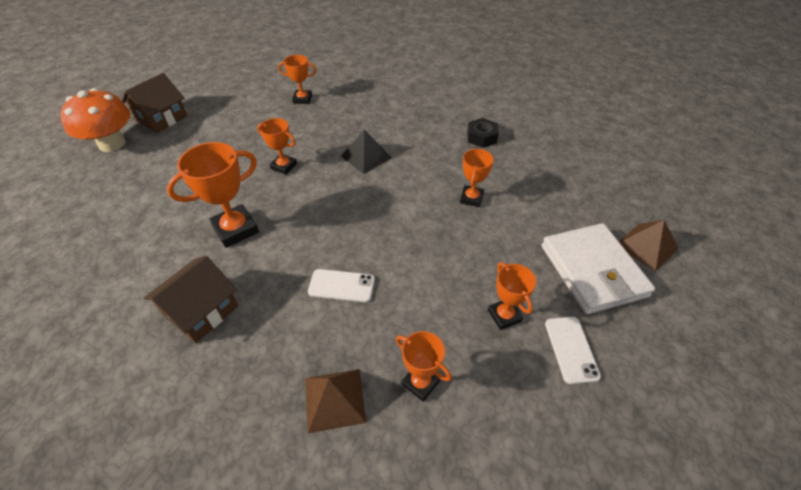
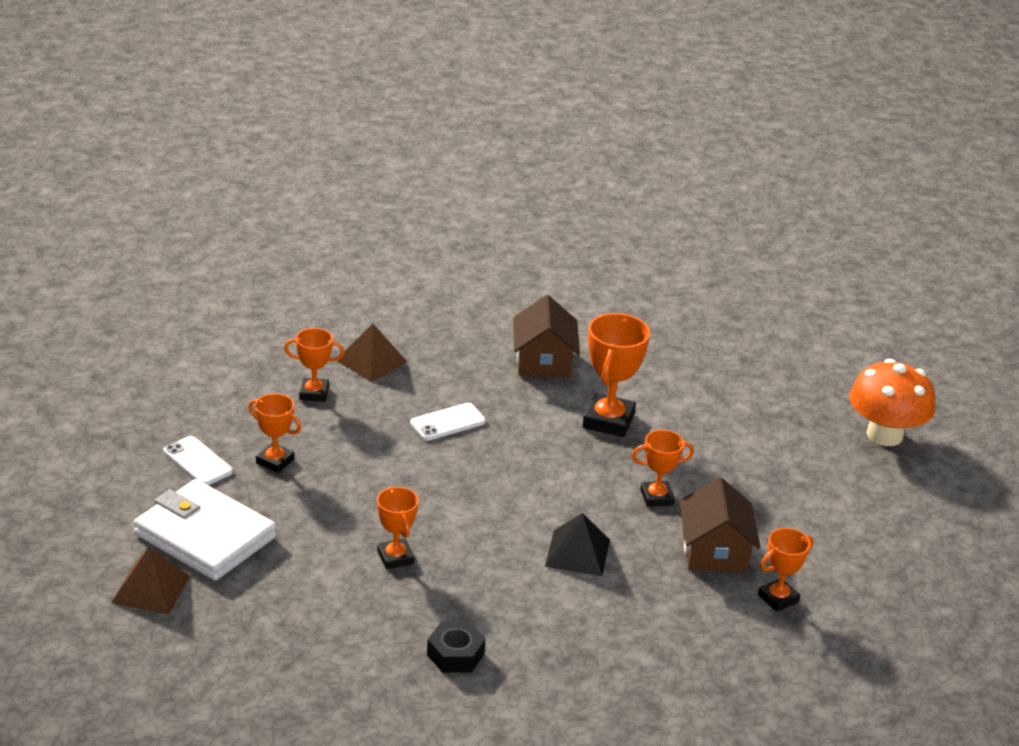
camera: 140 degrees right, 15 degrees down
brown house [122,73,187,133] -> brown house moved to [679,477,761,573]

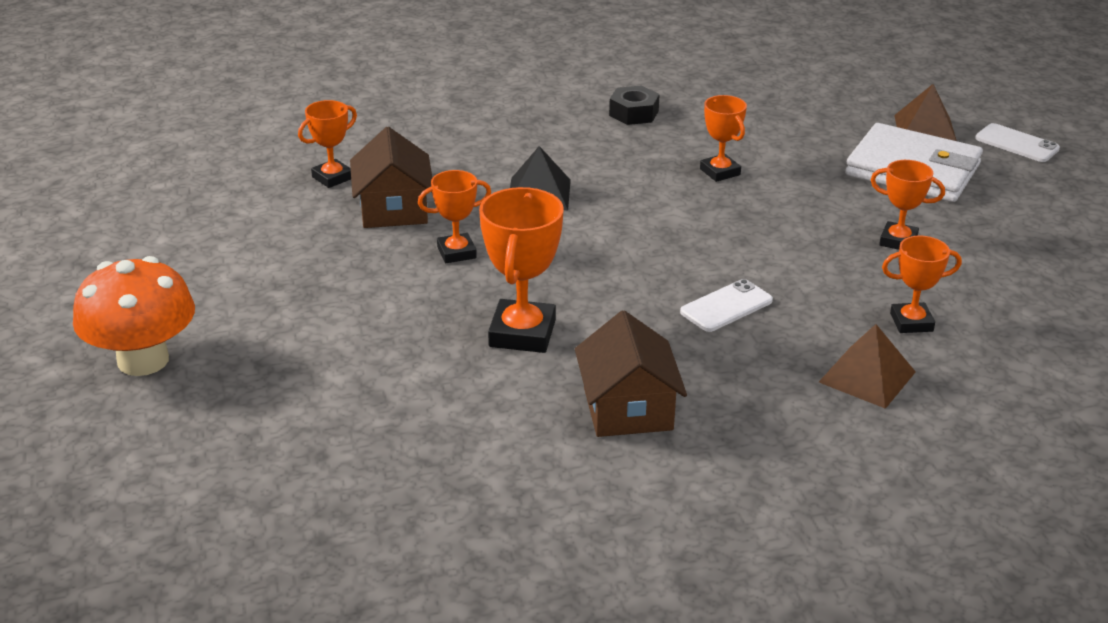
camera: 175 degrees right, 0 degrees up
white phone [163,436,233,485] -> white phone moved to [975,123,1060,162]

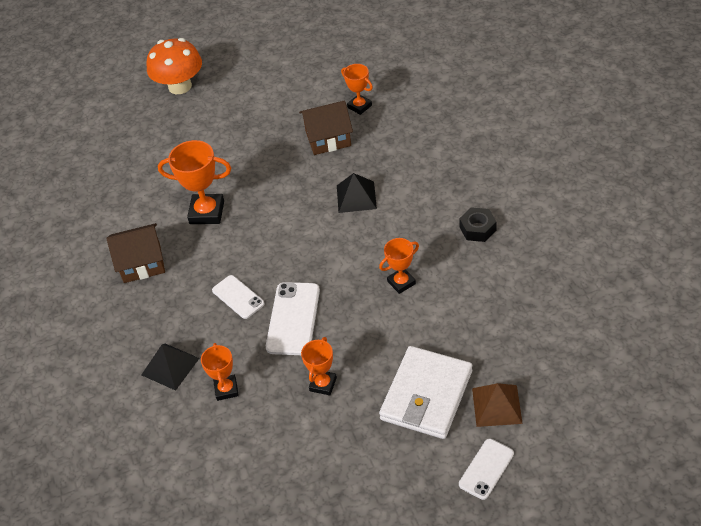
camera: 90 degrees right, 15 degrees up
orange trophy [418,170,491,263] -> none
brown pyramid [819,324,916,409] -> black pyramid [141,344,199,391]
none -> white phone [266,282,320,355]

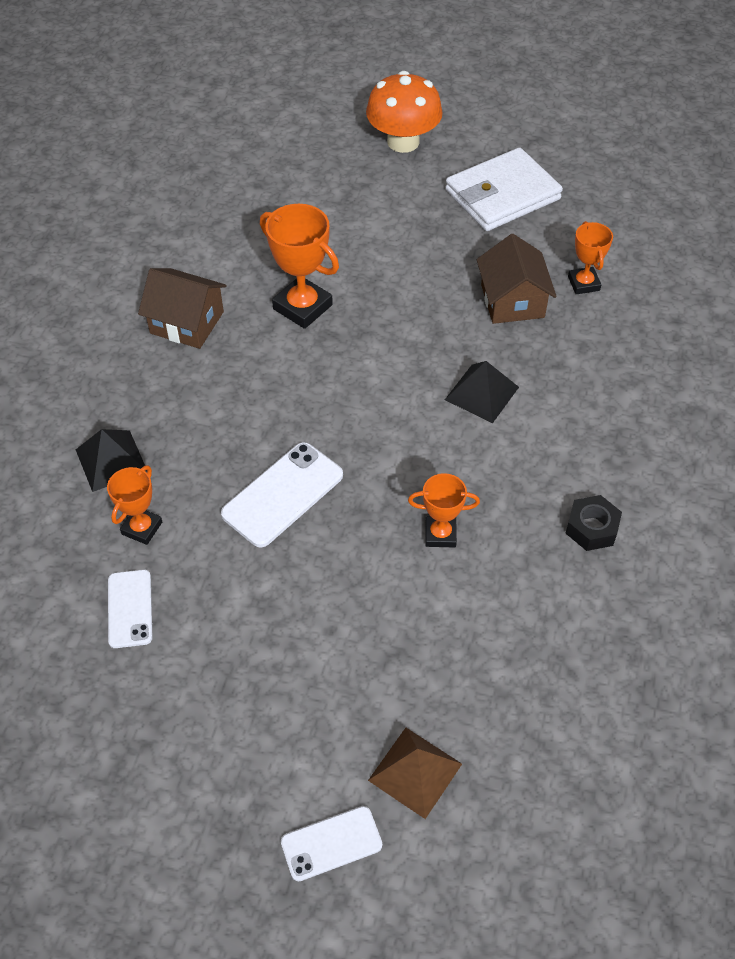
camera: 30 degrees right, 5 degrees up
white phone [212,275,264,319] -> white phone moved to [108,569,153,648]
brown house [299,100,353,155] -> brown house turned 60 degrees clockwise [477,234,557,324]
orange trophy [301,337,337,395] -> none
white wallet [379,346,472,439] -> white wallet moved to [445,148,563,231]

